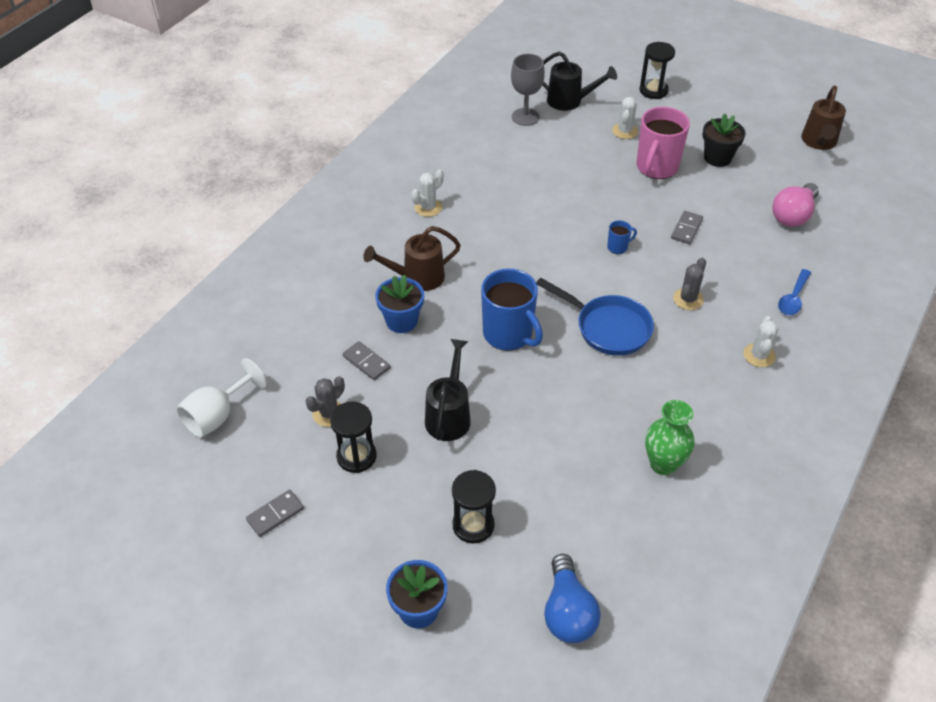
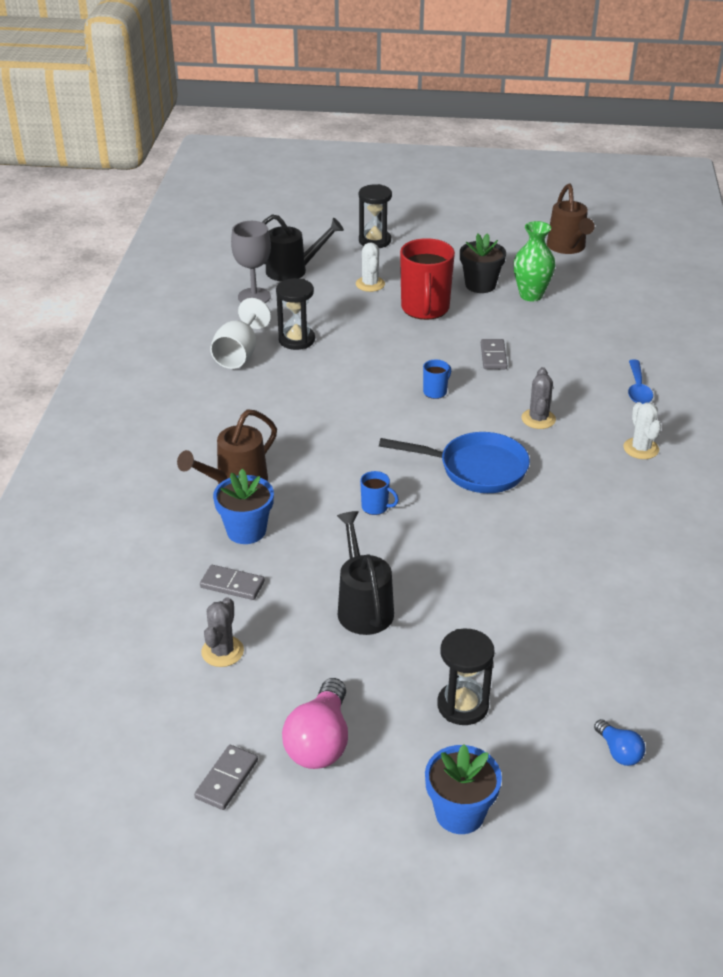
camera: 25 degrees left, 10 degrees down
white goblet [176,358,267,438] -> white goblet moved to [210,298,271,369]
black hourglass [330,402,377,473] -> black hourglass moved to [276,278,315,350]
white cactus [411,169,444,217] -> none
blue mug [481,269,543,351] -> blue mug [360,471,399,515], size x0.45
blue light bulb [544,554,601,643] -> blue light bulb [594,719,645,766], size x0.53
pink mug [637,107,690,179] -> red mug [400,238,455,320]
green vase [645,400,695,475] -> green vase moved to [514,221,555,301]
pink light bulb [772,183,819,227] -> pink light bulb moved to [282,678,348,769]

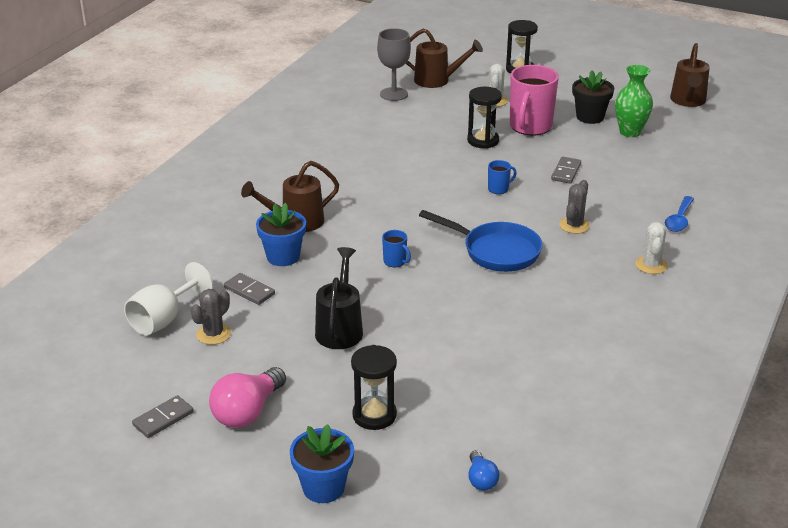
camera: 20 degrees right, 5 degrees down
white goblet [210,298,271,369] -> white goblet moved to [124,262,213,335]
black watering can [262,214,344,281] -> brown watering can [406,28,483,88]
black hourglass [276,278,315,350] -> black hourglass moved to [467,87,502,149]
red mug [400,238,455,320] -> pink mug [510,65,559,135]

